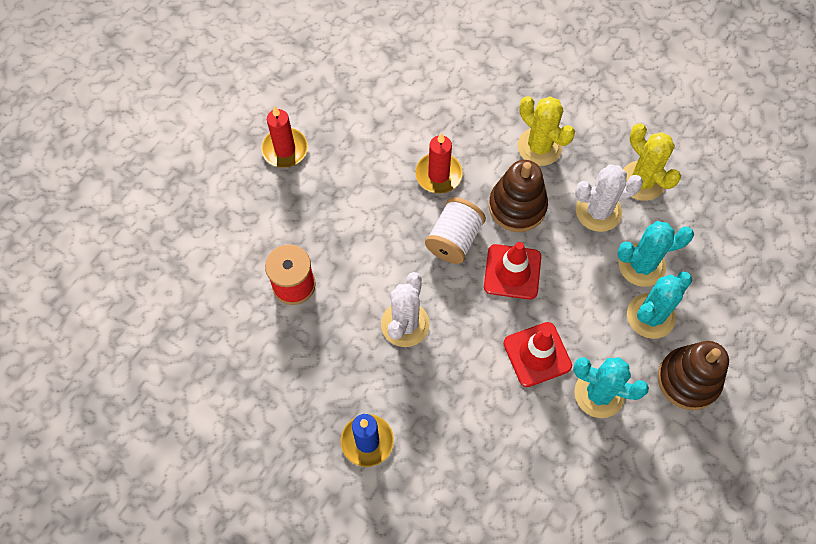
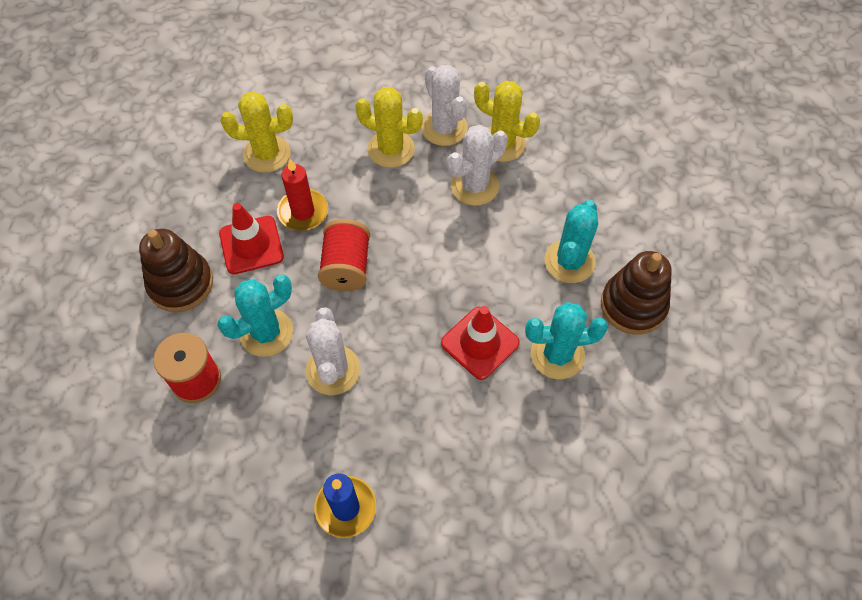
camera: 25 degrees left, 5 degrees down
red candle [261,106,308,168] -> none
white spool [425,197,486,264] -> red spool [318,219,370,291]
red traffic cone [484,242,541,300] -> red traffic cone moved to [219,203,284,274]
brown stacking toy [489,160,548,232] -> brown stacking toy moved to [139,229,213,312]
turquoise cactus [617,221,694,287] -> turquoise cactus moved to [217,274,293,357]
none -> yellow cactus [220,91,293,173]
none -> white cactus [421,65,468,146]

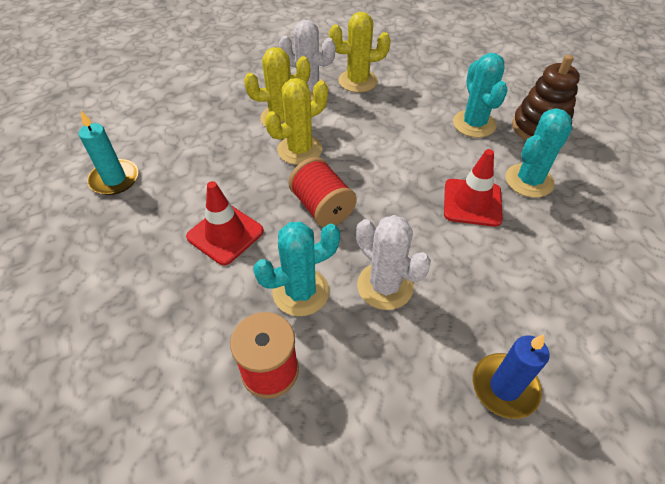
camera: 35 degrees left, 10 degrees down
brown stacking toy [139,229,213,312] -> none
turquoise cactus [217,274,293,357] -> turquoise cactus turned 45 degrees clockwise [253,222,340,316]
yellow cactus [220,91,293,173] -> yellow cactus moved to [265,78,328,165]
red candle [277,159,328,231] -> none
white cactus [447,125,508,206] -> none
none -> turquoise candle [79,111,139,195]

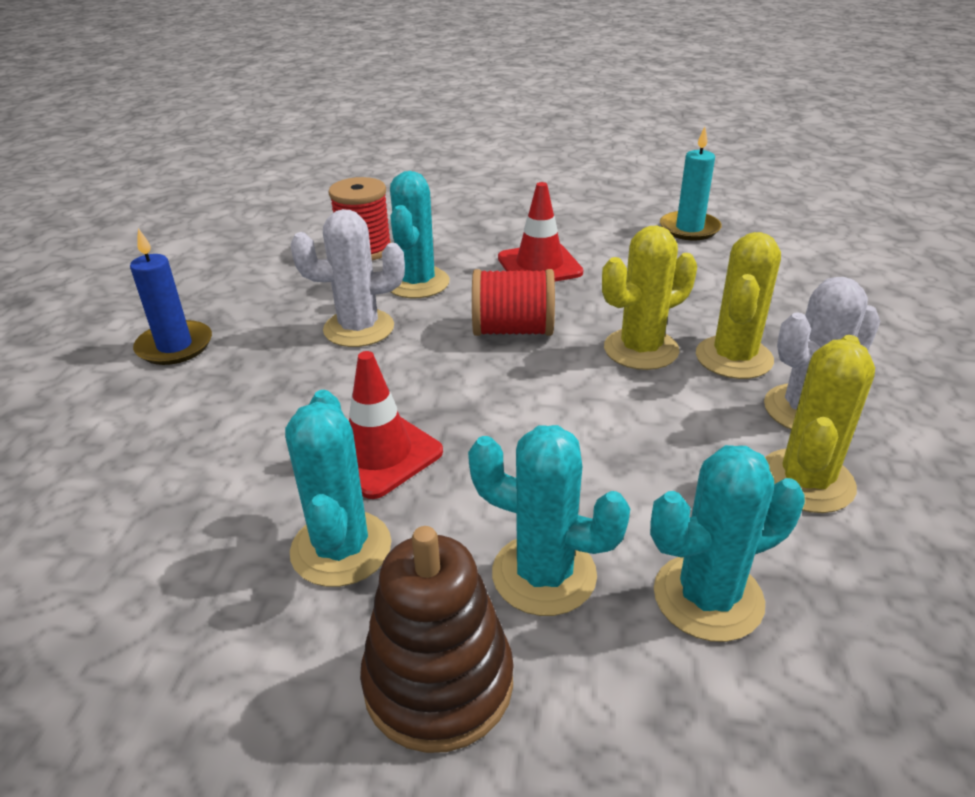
camera: 125 degrees right, 15 degrees down
yellow cactus [265,78,328,165] -> yellow cactus turned 60 degrees clockwise [602,225,697,370]
none -> turquoise cactus [650,445,805,642]

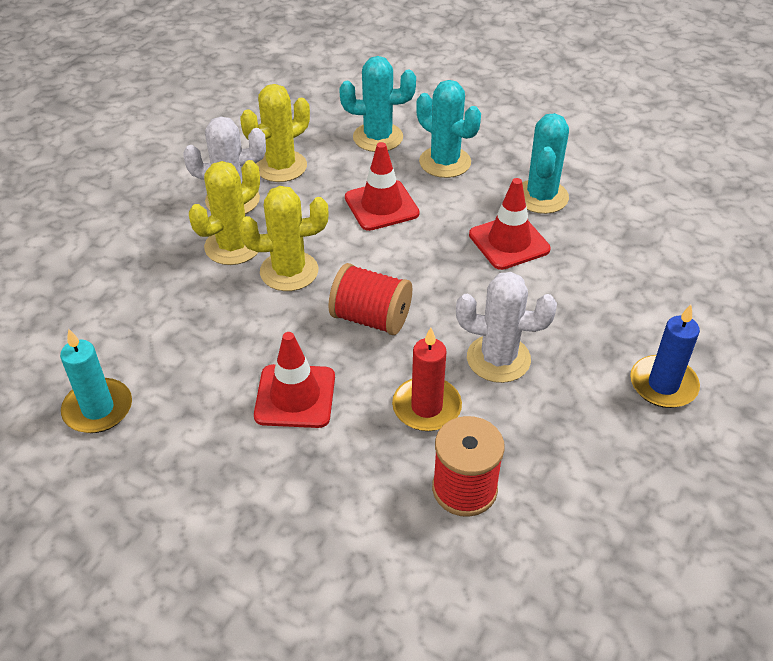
camera: 160 degrees left, 10 degrees up
brown stacking toy [360,526,514,753] -> none
turquoise cactus [390,171,450,298] -> red candle [392,327,462,431]
none -> red traffic cone [345,142,420,231]

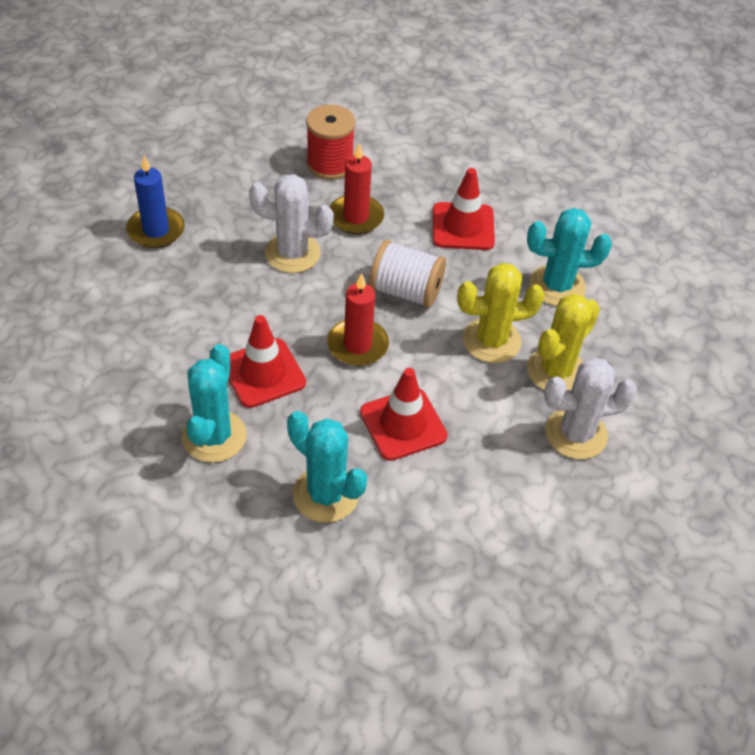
camera: 175 degrees right, 5 degrees up
turquoise candle [60,329,132,433] -> none
yellow cactus [240,84,310,182] -> none
red spool [328,263,412,335] -> white spool [369,240,446,308]
turquoise cactus [339,56,416,152] -> turquoise cactus moved to [527,208,612,306]
none -> red candle [327,273,389,366]

